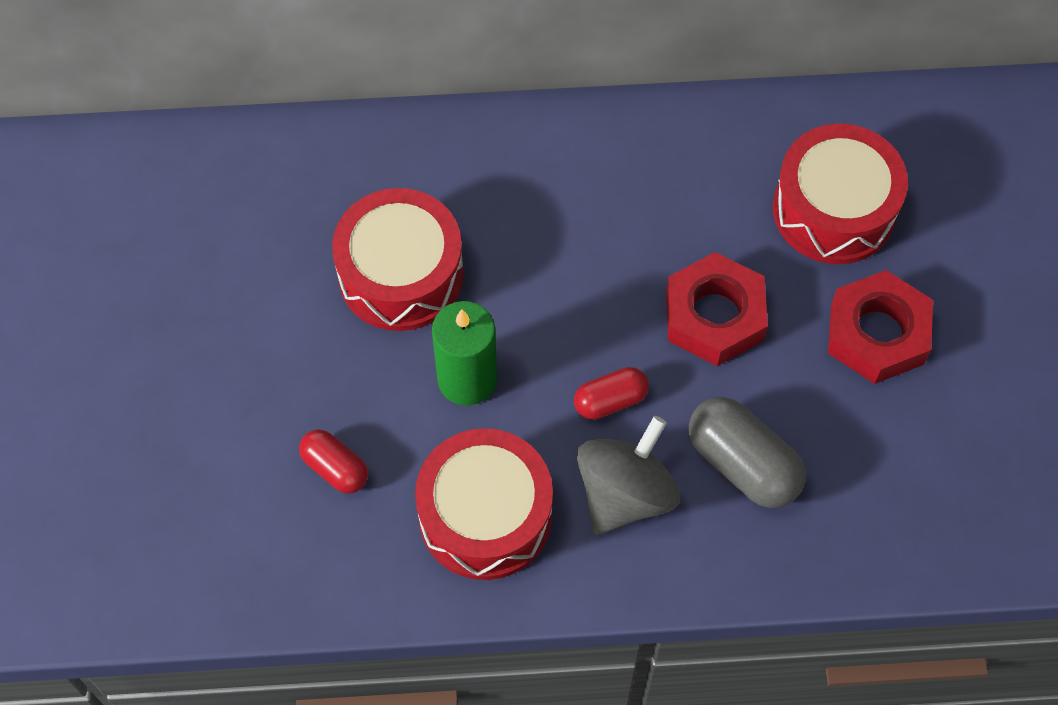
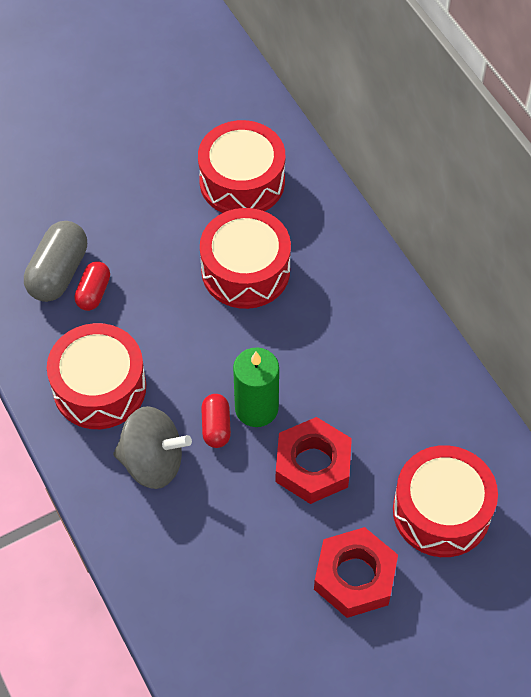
camera: 65 degrees right, 5 degrees down
green candle [432,301,497,406] -> green candle moved to [233,348,279,427]
red capsule [574,367,649,420] -> red capsule turned 45 degrees clockwise [201,394,231,448]
grey capsule [689,397,806,508] -> grey capsule moved to [24,221,87,302]
none -> red drum [198,120,285,213]

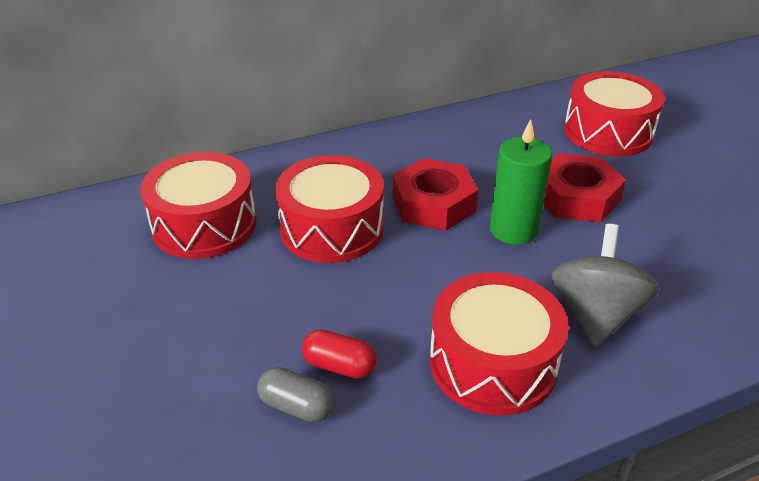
camera: 85 degrees left, 20 degrees down
grey capsule [24,221,87,302] -> grey capsule [257,367,334,423], size x0.60
red capsule [201,394,231,448] -> none
red nut [314,527,398,618] -> red nut moved to [393,158,478,231]

